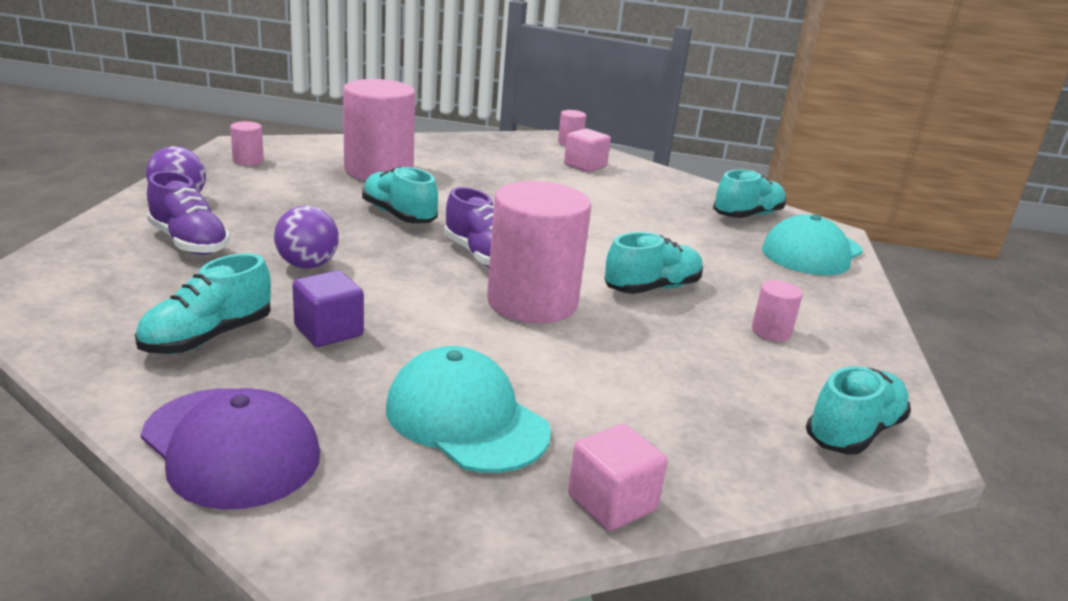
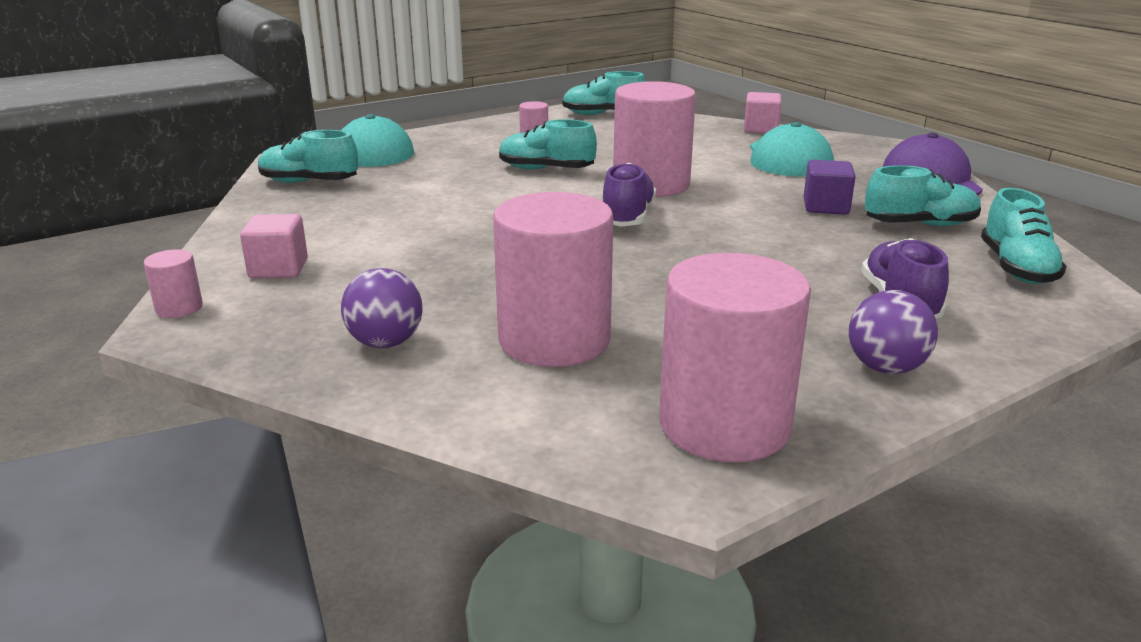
camera: 130 degrees left, 0 degrees up
pink cylinder [230,121,264,165] -> pink cylinder [659,253,811,462], size x2.34
purple ball [274,206,339,269] -> purple ball moved to [341,268,422,348]
turquoise shoe [362,166,438,223] -> turquoise shoe moved to [981,188,1067,284]

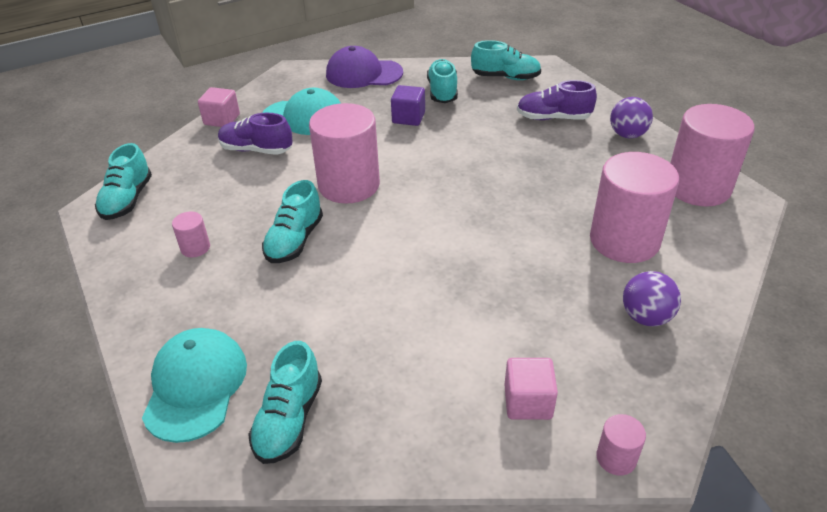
camera: 85 degrees left, 15 degrees up
purple shoe [603,163,656,226] -> purple shoe moved to [218,112,293,155]

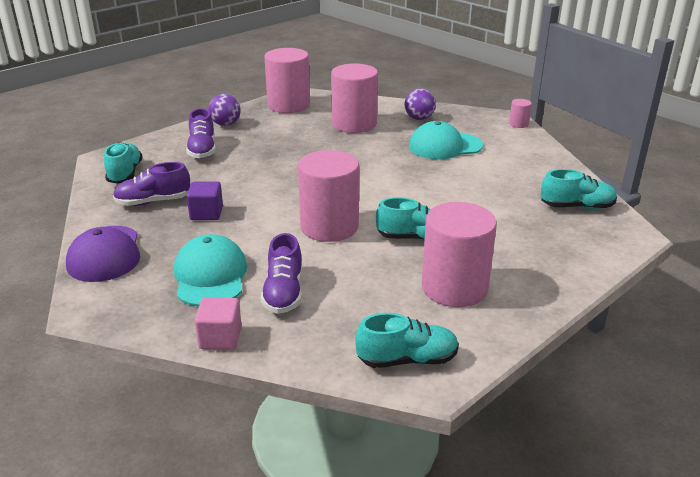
camera: 105 degrees left, 10 degrees down
turquoise cap [142,328,247,443] -> turquoise cap moved to [409,121,483,159]
pink cylinder [172,212,210,257] -> pink cylinder [422,202,497,307], size x2.34
turquoise shoe [427,59,458,103] -> purple shoe [113,162,190,206]
pink cube [504,358,558,420] -> none

